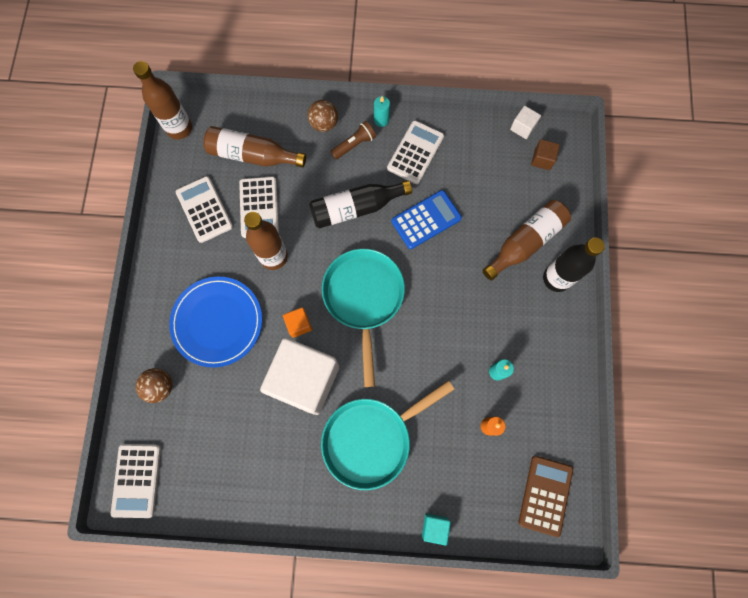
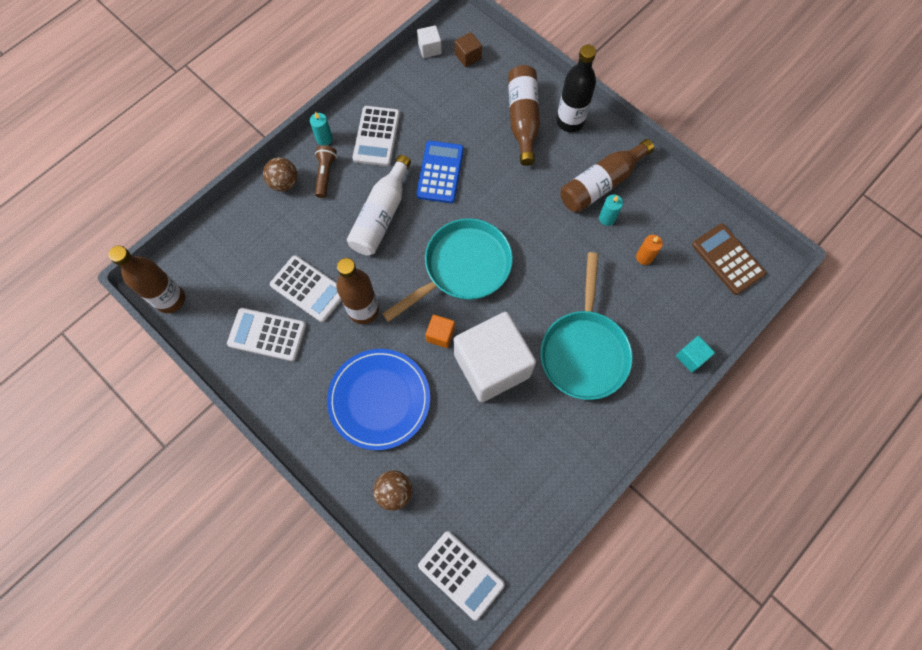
camera: 50 degrees left, 5 degrees down
brown bottle [203,126,306,167] -> brown bottle moved to [560,139,654,213]
black bottle [309,180,412,229] -> white bottle [347,155,411,255]
turquoise pan [322,249,405,387] -> turquoise pan turned 105 degrees clockwise [382,218,513,322]
white calculator [387,121,444,184] -> white calculator turned 150 degrees counterclockwise [353,106,400,166]

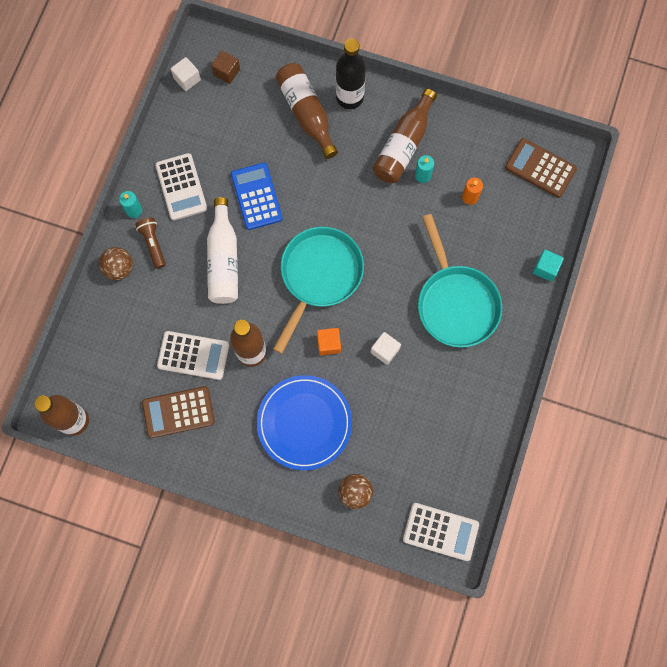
camera: 25 degrees left, 5 degrees up
white calculator [227,308,306,361] -> brown calculator [142,386,215,438]
white cube [454,312,536,402] -> white cube [371,332,401,365], size x0.40

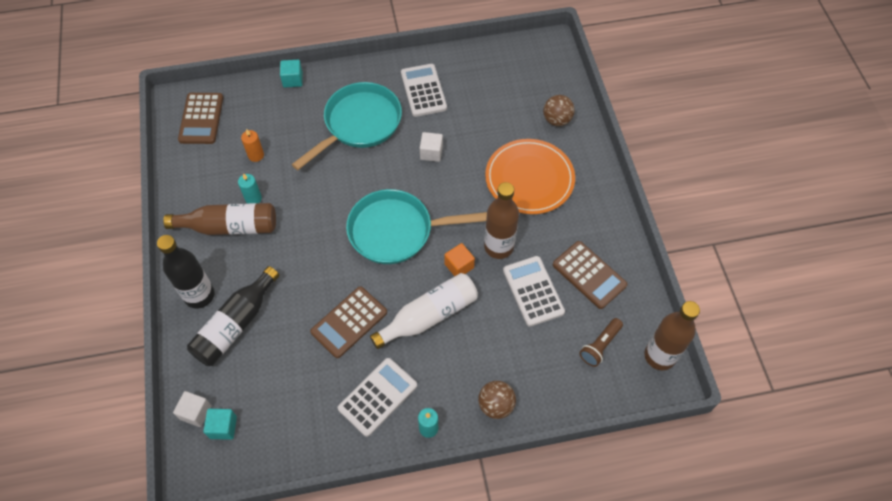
camera: 120 degrees left, 15 degrees down
brown flashlight [135,217,166,269] -> brown flashlight moved to [579,318,623,367]
white cube [171,57,201,91] -> white cube moved to [173,391,211,427]
brown cube [211,50,240,84] -> turquoise cube [203,409,237,440]
blue calculator [231,163,283,230] -> brown calculator [310,286,387,358]
blue plate [257,375,352,470] -> orange plate [485,139,575,214]
brown bottle [276,63,338,159] -> black bottle [187,266,280,366]
orange cube [317,328,341,355] -> orange cube moved to [444,243,475,276]
white calculator [403,503,479,561] -> white calculator moved to [401,64,447,117]

